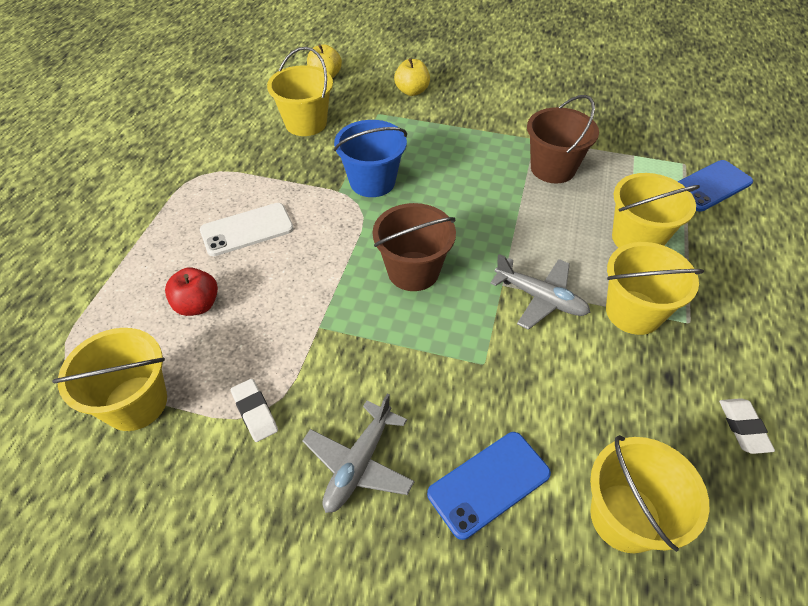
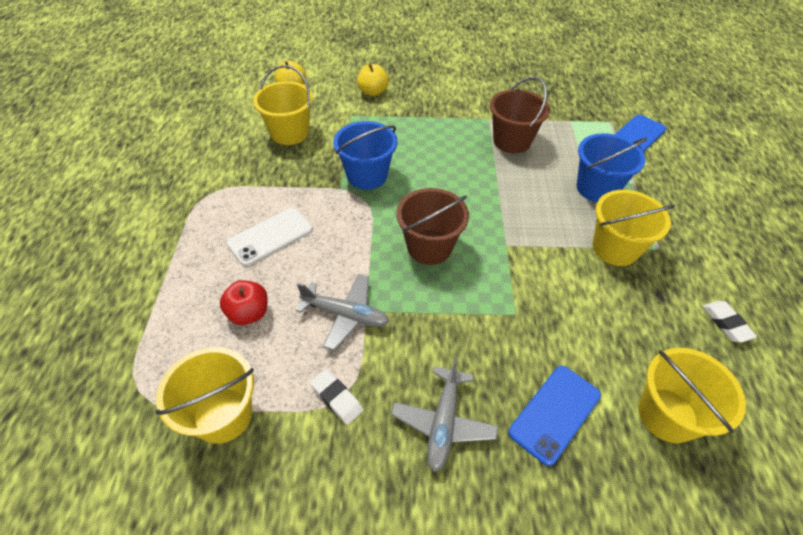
camera: 15 degrees left, 0 degrees up
grey plane [490,254,591,330] -> grey plane moved to [295,274,389,351]
yellow bucket [612,173,700,248] -> blue bucket [577,133,647,202]

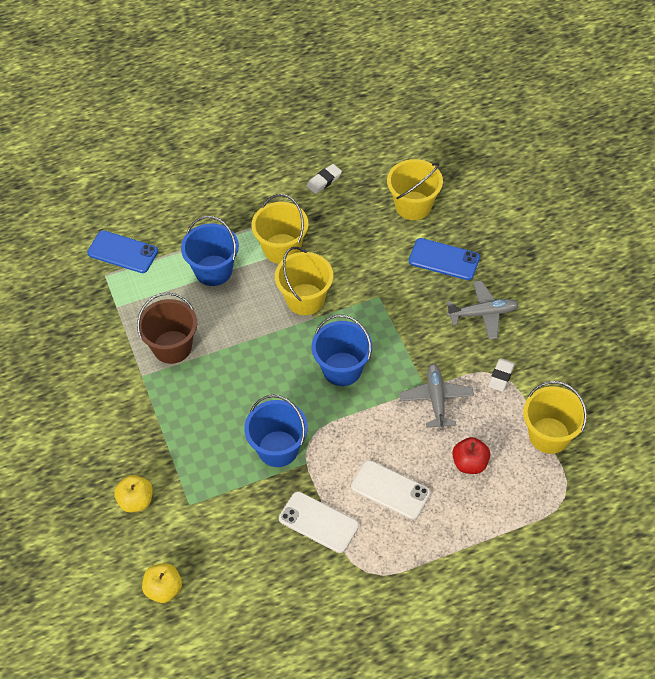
camera: 110 degrees left, 5 degrees up
yellow bucket [253,65,313,145] -> yellow bucket moved to [275,247,333,315]
brown bucket [396,188,469,265] -> blue bucket [312,315,372,386]
none -> white phone [279,491,359,553]

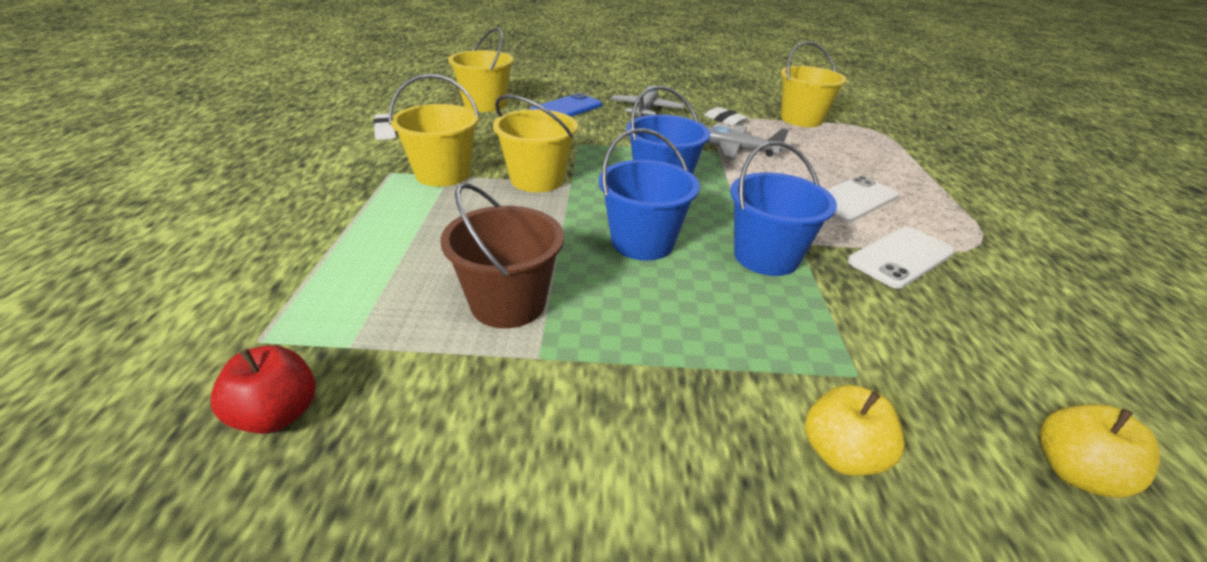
camera: 70 degrees left, 20 degrees down
blue phone [87,230,158,273] -> none
blue bucket [181,216,239,286] -> blue bucket moved to [598,128,700,261]
red apple [452,437,490,474] -> red apple moved to [211,345,316,434]

